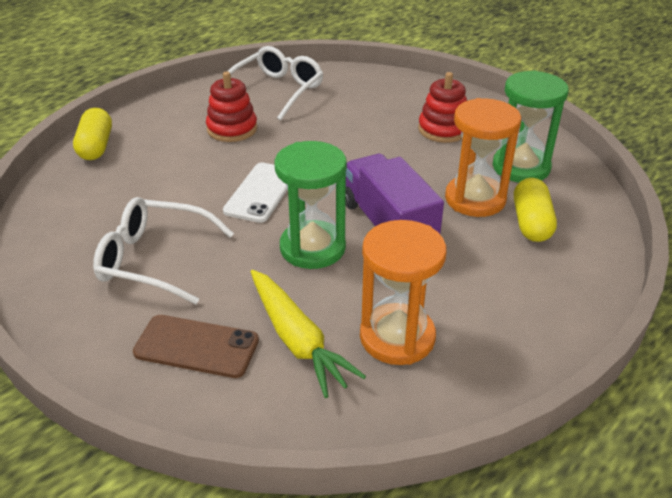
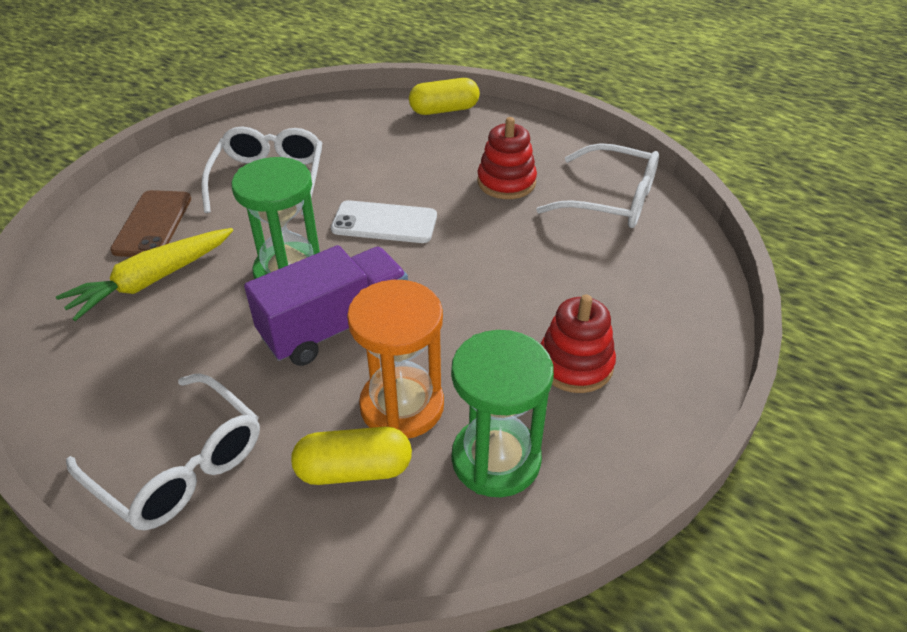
camera: 80 degrees right, 5 degrees up
orange hourglass [360,220,446,365] -> none
none -> white glasses [66,373,260,531]

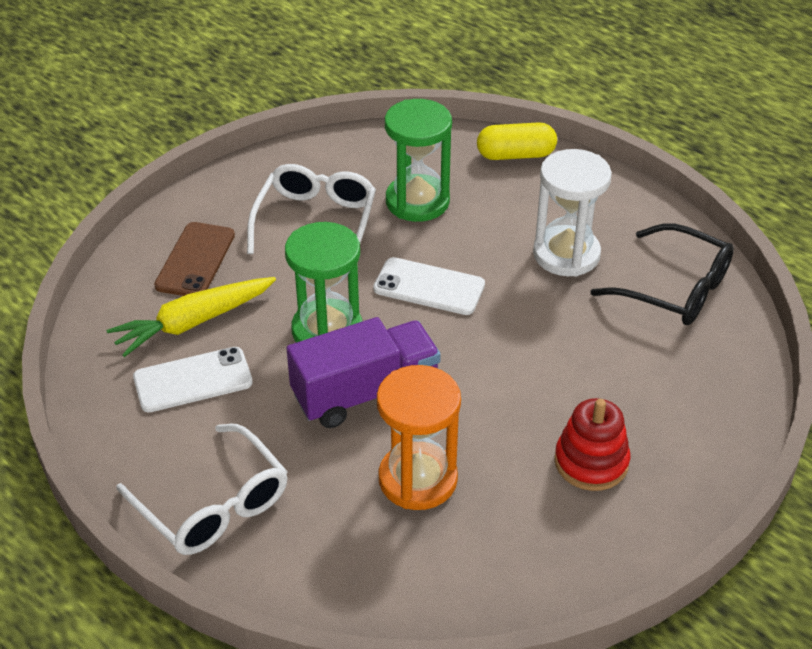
camera: 10 degrees right, 0 degrees up
yellow capsule [291,427,412,485] -> none
green hourglass [451,330,554,497] -> green hourglass moved to [385,99,452,222]
red stacking toy [477,117,537,199] -> white hourglass [533,149,612,277]
white glasses [536,143,659,228] -> black glasses [591,223,734,325]
none -> white phone [133,347,253,412]

